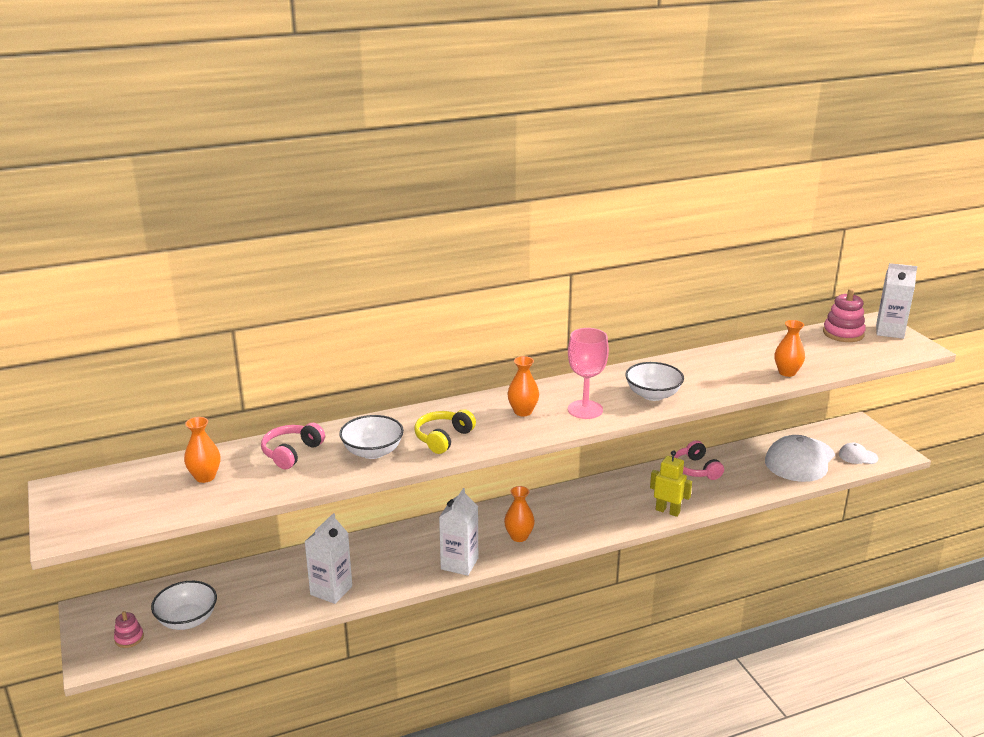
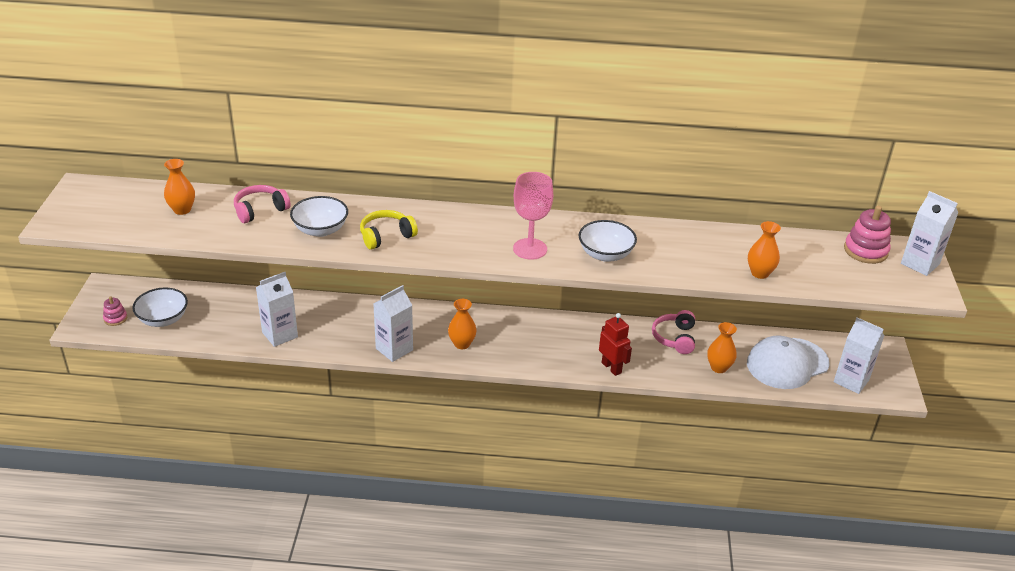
camera: 25 degrees right, 10 degrees up
orange vase [507,356,539,416] -> orange vase moved to [707,322,737,373]
yellow robot [650,450,692,517] -> red robot [599,313,632,376]
white cap [839,443,878,464] -> white carton [834,317,885,394]

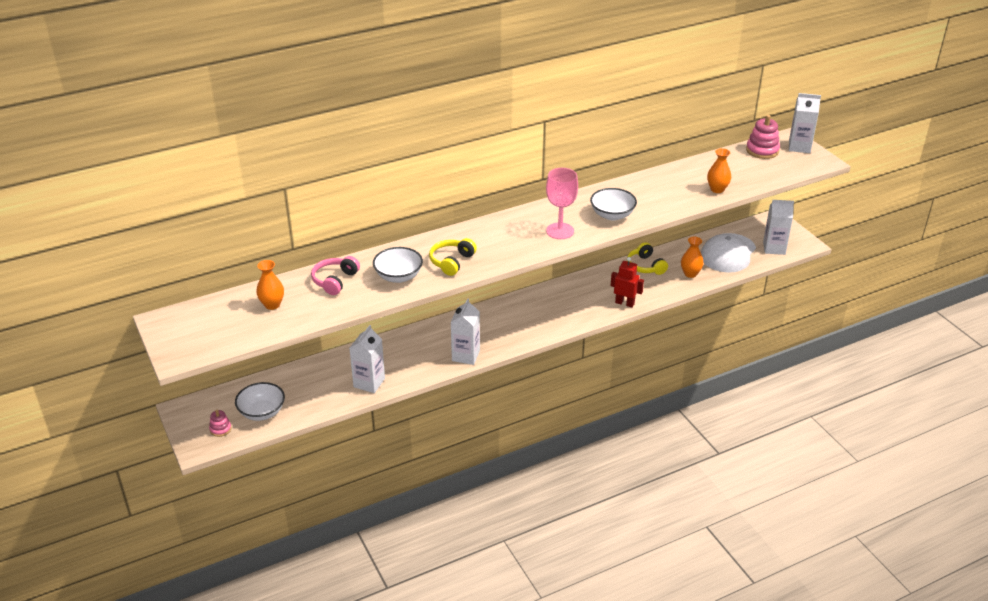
camera: 30 degrees left, 0 degrees up
orange vase [448,299,477,349] -> none
pink headphones [652,310,695,354] -> yellow headphones [627,242,668,275]

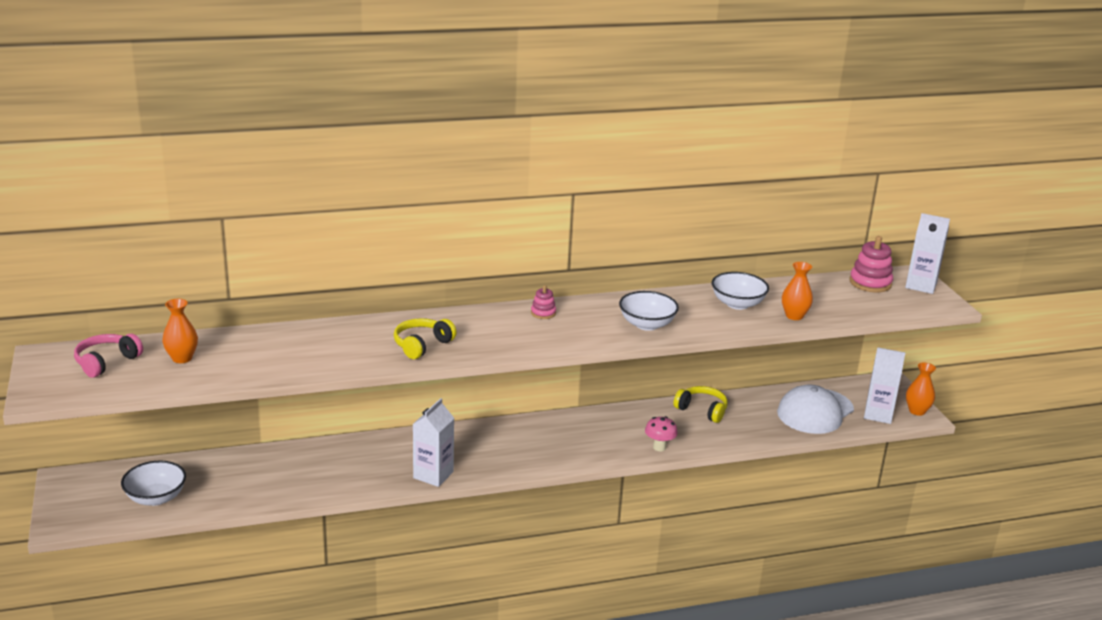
camera: 10 degrees right, 10 degrees down
pink stacking toy [209,410,232,437] -> pink stacking toy moved to [531,285,556,319]
pink headphones [311,256,360,295] -> pink headphones moved to [74,334,143,378]
white carton [349,325,385,393] -> none
white bowl [373,247,423,283] -> white bowl moved to [712,272,769,310]
pink goblet [546,168,578,239] -> none
red robot [611,257,644,307] -> pink mushroom [645,416,678,451]
yellow headphones [627,242,668,275] -> yellow headphones turned 135 degrees clockwise [673,386,728,423]
orange vase [681,237,704,278] -> orange vase moved to [906,363,936,416]

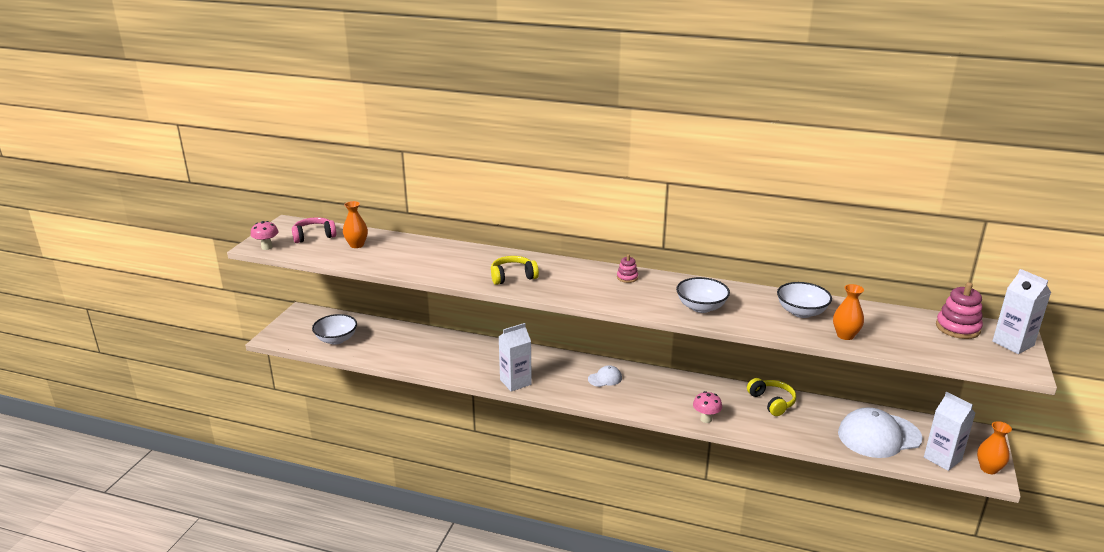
camera: 35 degrees right, 0 degrees up
none -> pink mushroom [251,221,278,250]
none -> white cap [588,365,622,387]

